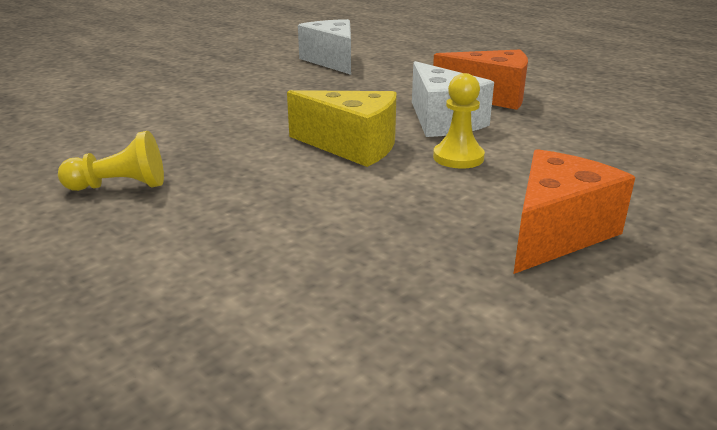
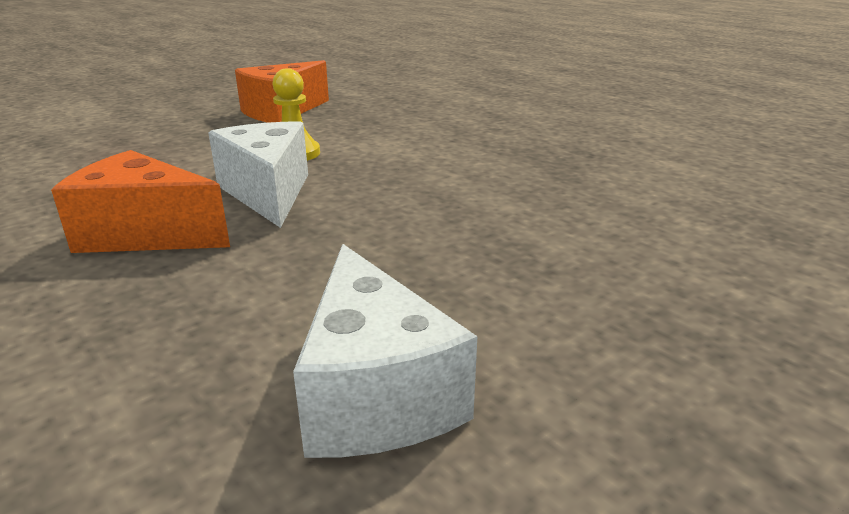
camera: 175 degrees left, 0 degrees up
yellow pawn [58,131,164,191] -> none
yellow cheese [287,90,397,167] -> none

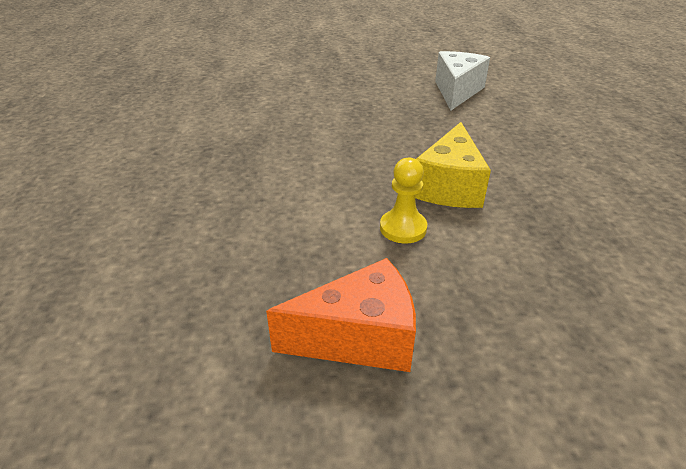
camera: 145 degrees left, 10 degrees up
orange cheese [51,150,230,253] -> none
white cheese [208,121,308,228] -> yellow cheese [415,122,491,208]

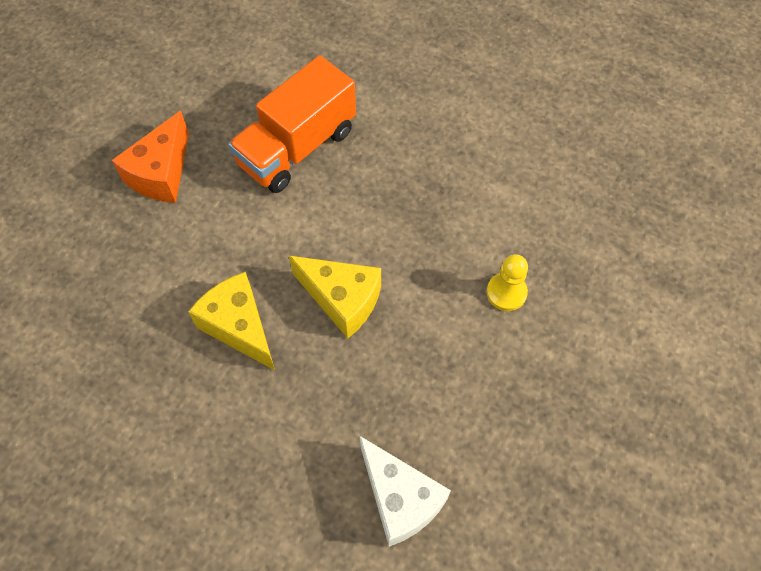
camera: 125 degrees right, 25 degrees up
yellow pawn [380,157,427,243] -> yellow pawn moved to [487,254,528,311]
none -> orange truck [228,55,356,193]
none -> yellow cheese [289,256,381,338]

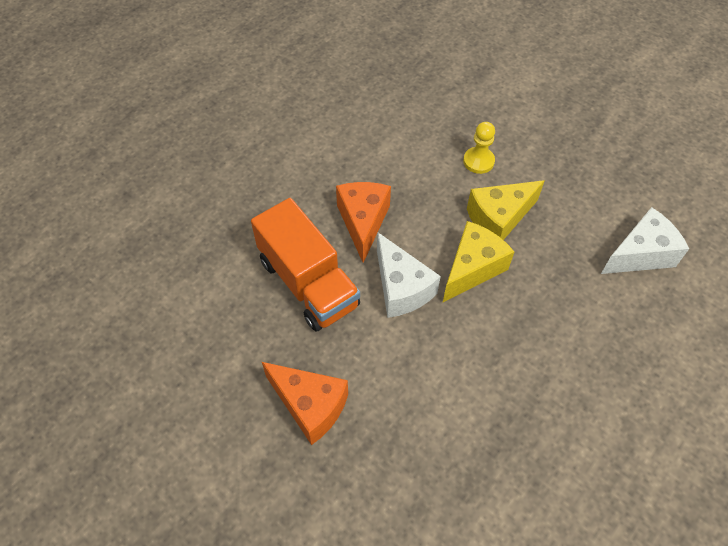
camera: 80 degrees left, 5 degrees down
yellow cheese [188,272,275,370] -> yellow cheese moved to [467,180,545,240]
none -> orange cheese [336,182,391,263]
none -> white cheese [377,232,441,318]

